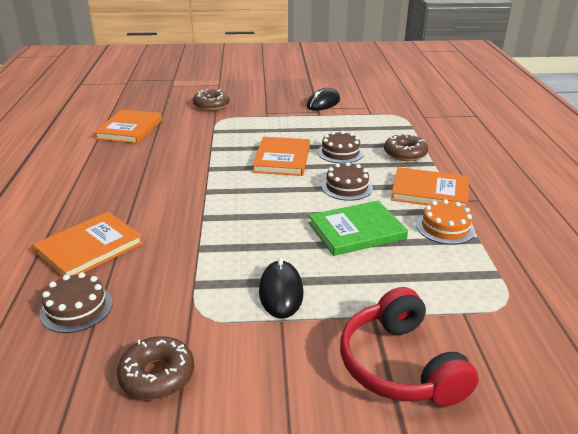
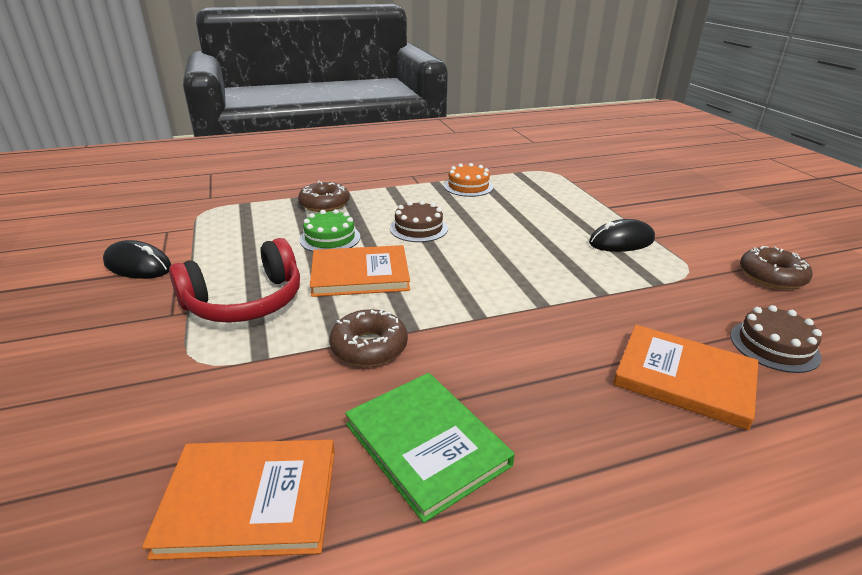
camera: 105 degrees left, 0 degrees up
brown donut [193,89,230,111] -> brown donut moved to [329,309,408,367]
green book [309,201,408,256] -> green book moved to [345,373,515,523]
brown cake [318,131,364,163] -> green cake [299,209,360,252]
red headphones [340,287,479,406] -> red headphones moved to [169,238,300,323]
orange book [391,167,469,208] -> none

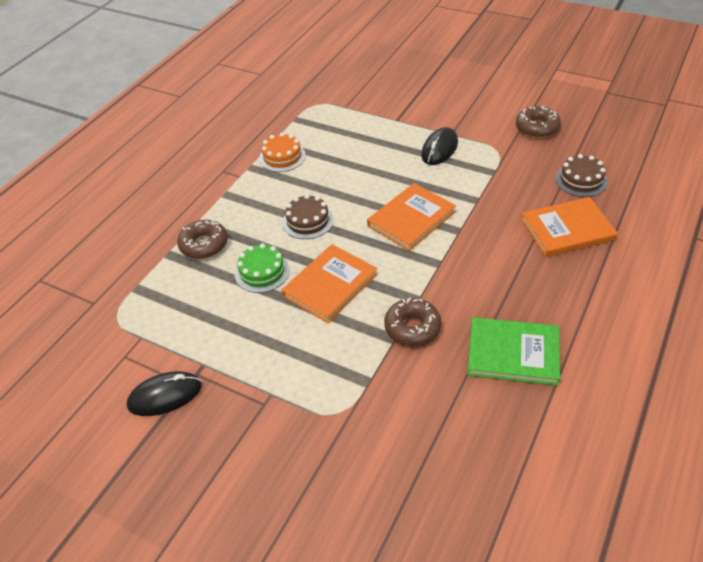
camera: 40 degrees left, 15 degrees up
orange book [142,440,335,560] -> orange book moved to [367,183,456,251]
red headphones [169,238,300,323] -> none

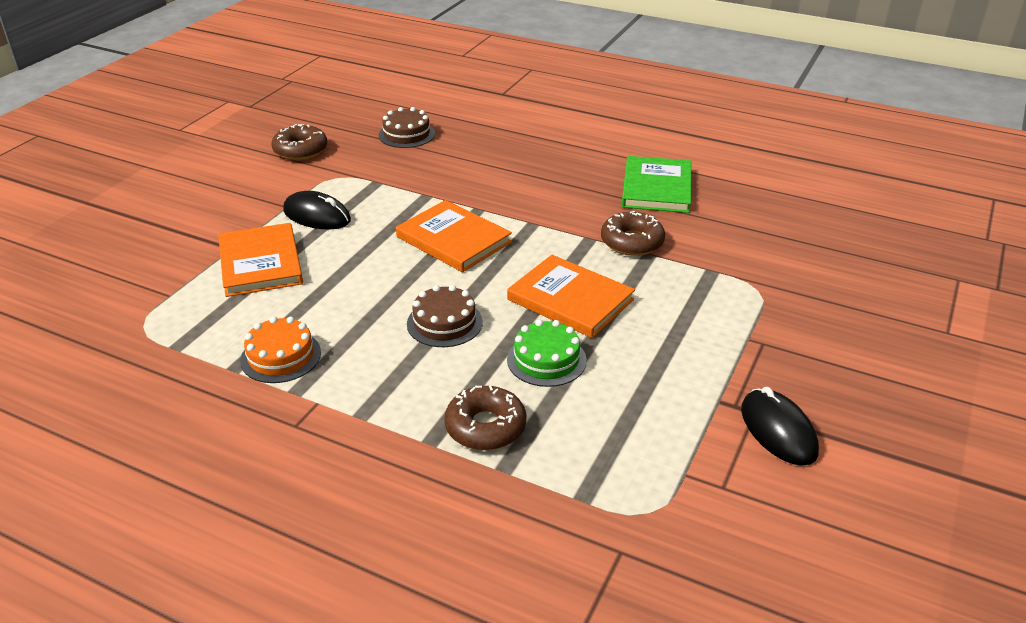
camera: 95 degrees left, 10 degrees down
orange book [521,197,618,257] -> orange book moved to [218,223,303,297]

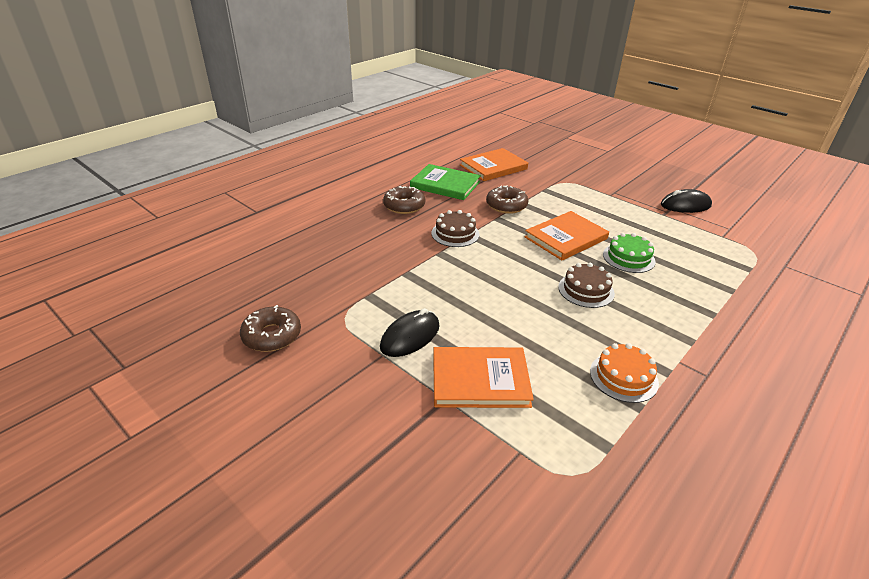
camera: 75 degrees left, 0 degrees up
brown cake [379,107,435,148] -> brown cake moved to [432,210,480,247]
orange book [396,200,512,272] -> orange book moved to [460,148,528,181]
brown donut [444,385,526,450] -> brown donut moved to [383,186,425,214]

